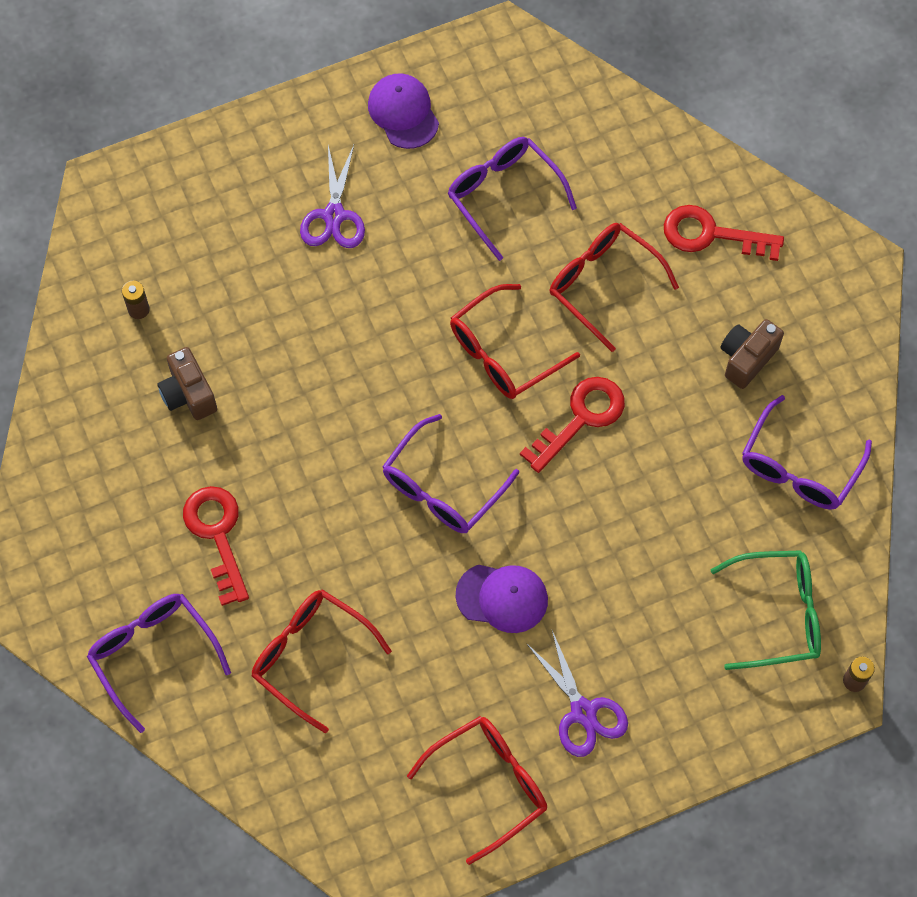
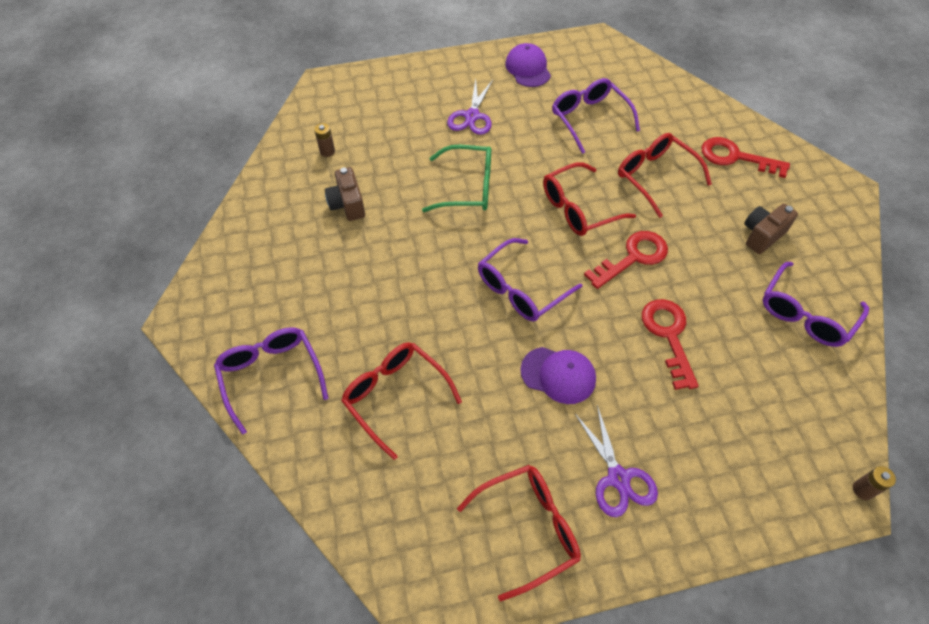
camera: 10 degrees right, 10 degrees down
red key [183,486,249,606] -> red key moved to [642,299,699,390]
green glasses [711,550,821,670] -> green glasses moved to [422,145,491,212]

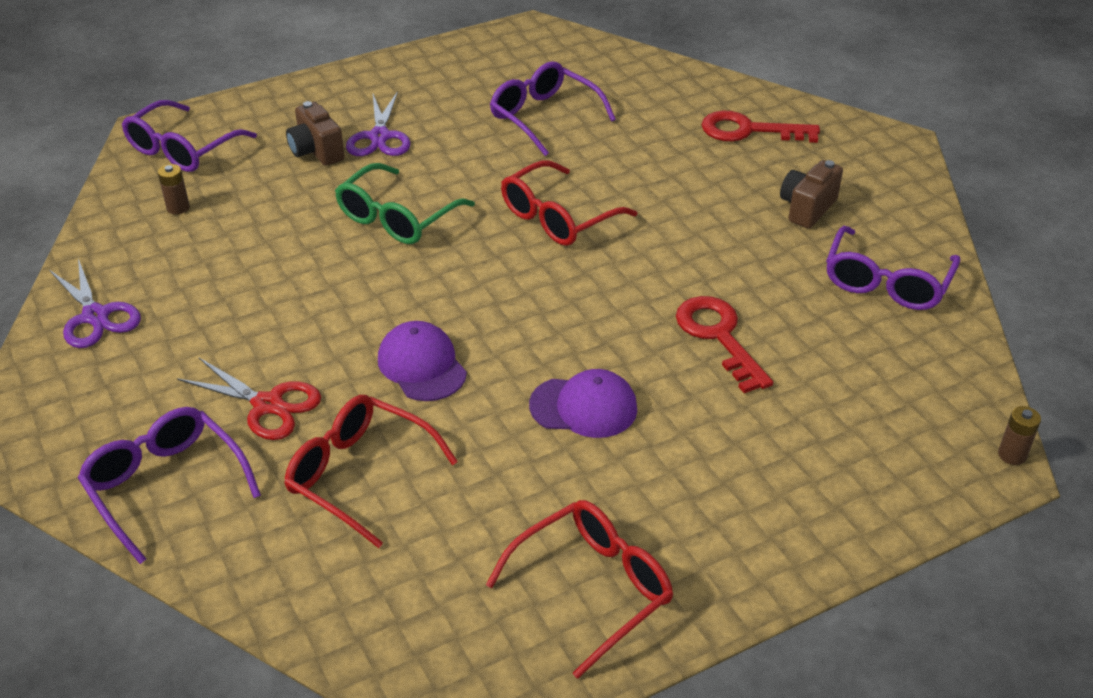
camera: 15 degrees left, 15 degrees down
brown camera [325,167,365,221] -> brown camera moved to [286,101,345,166]
green glasses [422,145,491,212] -> green glasses turned 135 degrees clockwise [335,163,475,244]
purple glasses [478,238,582,322] -> purple glasses moved to [122,100,257,172]
purple cap [505,43,551,87] -> purple cap moved to [378,321,467,401]
purple scissors [575,405,658,517] -> purple scissors moved to [49,259,141,348]
red key [584,231,668,289] -> none
red glasses [618,133,712,218] -> none
none -> red scissors [177,358,321,440]

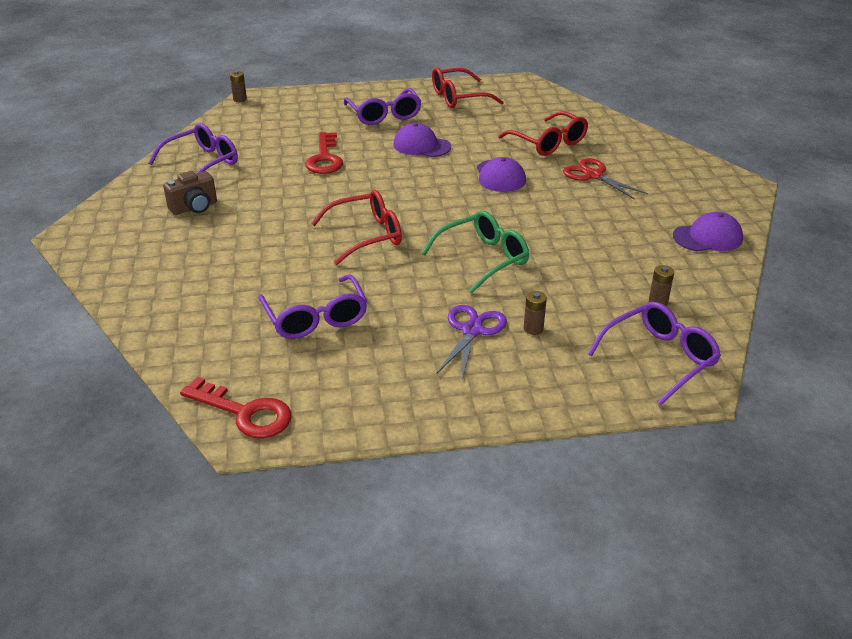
camera: 160 degrees left, 5 degrees down
purple scissors [49,259,141,348] -> purple cap [673,212,743,251]
purple glasses [78,407,261,564] -> purple glasses moved to [344,88,422,125]
brown camera [286,101,345,166] -> brown battery [524,291,547,335]
red key [702,111,820,143] -> red key moved to [180,377,292,438]

